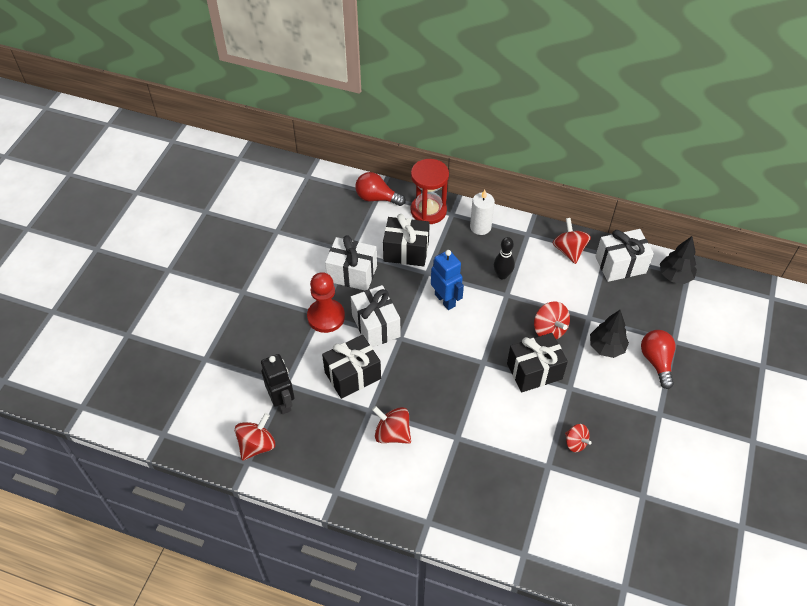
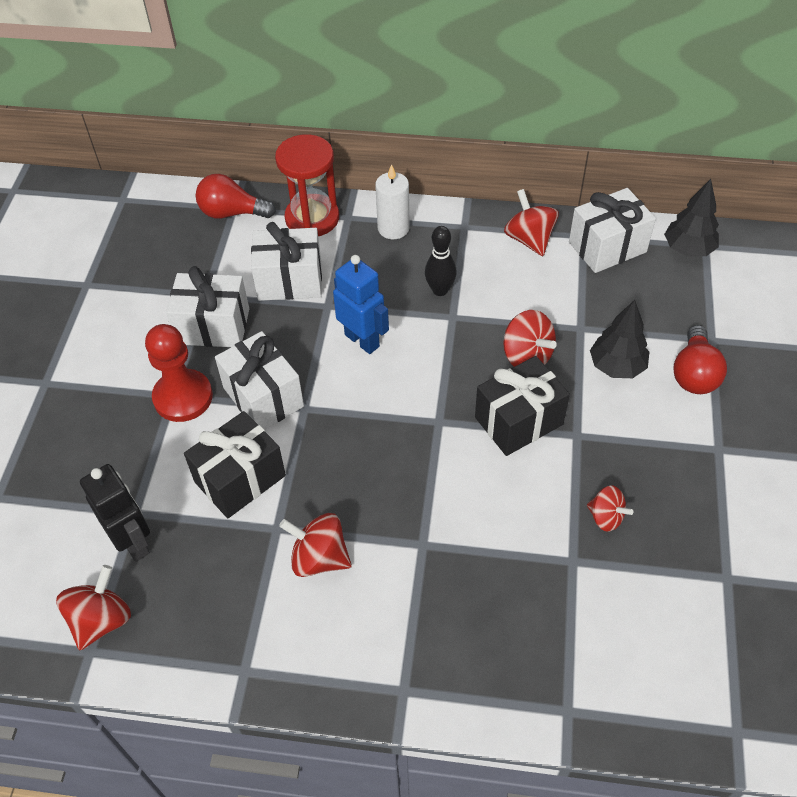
camera: 10 degrees left, 0 degrees up
black gift [383,214,430,266] -> white gift [251,222,322,301]
red light bulb [641,330,675,389] -> red light bulb turned 150 degrees counterclockwise [673,325,727,394]

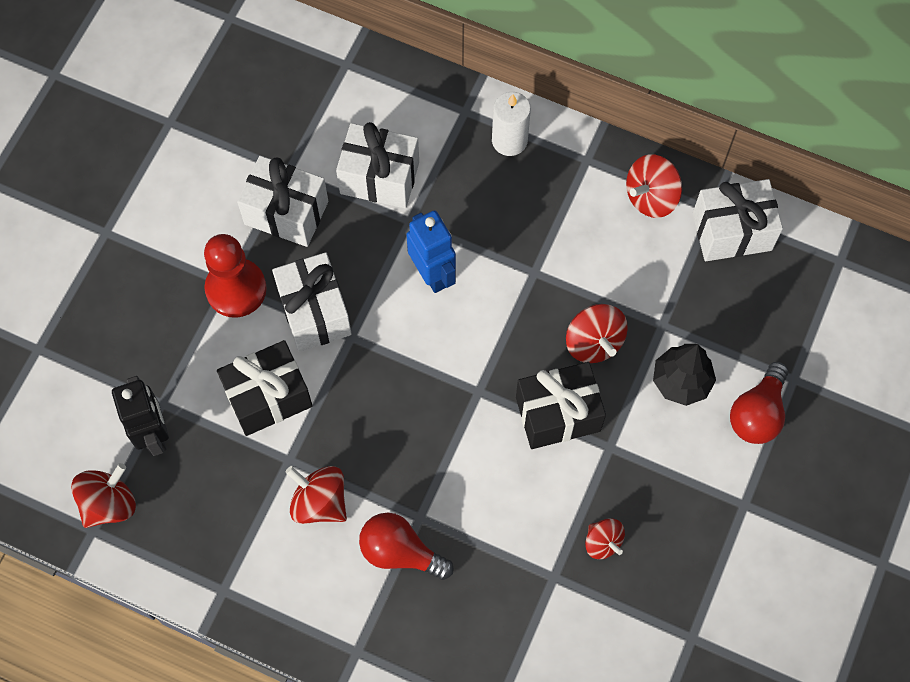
camera: 15 degrees right, 15 degrees up
red light bulb [195,174,276,219] -> red light bulb moved to [359,513,454,580]
red hourglass [275,134,339,236] -> none
black bowling pin [425,226,457,296] -> none
red spinning top [504,189,559,256] -> red spinning top turned 120 degrees counterclockwise [626,154,682,218]
black tree [664,179,719,256] -> none

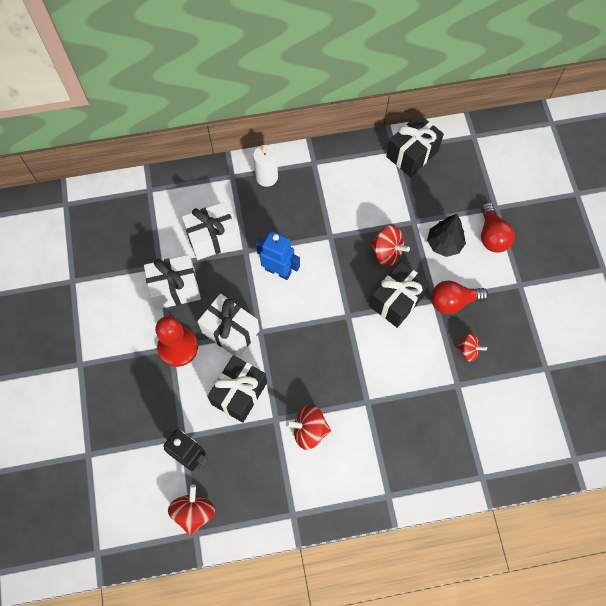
camera: 35 degrees left, 0 degrees up
red light bulb [359,513,454,580] -> red light bulb moved to [431,280,488,314]
red spinning top [626,154,682,218] -> none
white gift [693,179,783,261] -> black gift [386,114,444,177]

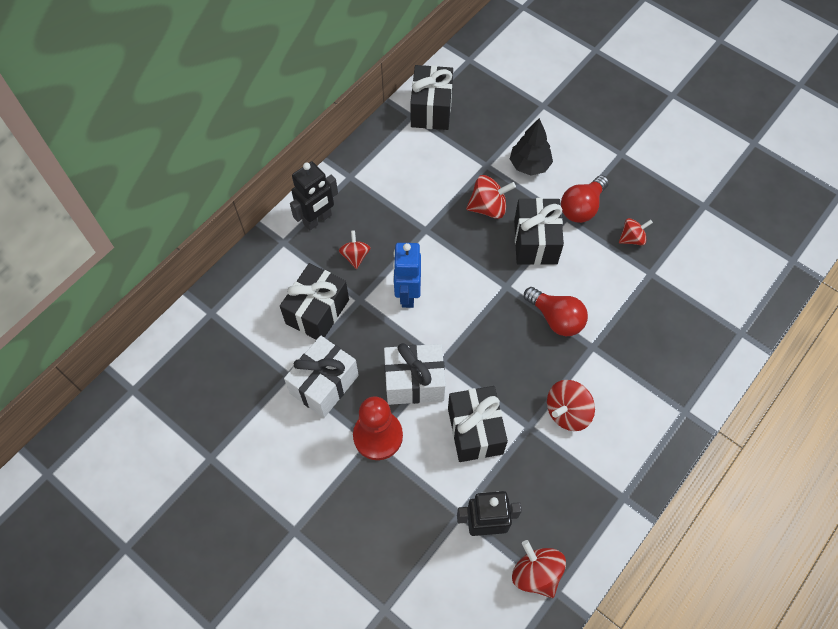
camera: 40 degrees left, 5 degrees down
white gift [182,202,239,260] -> black gift [280,263,349,340]
white candle [253,145,278,187] -> black robot [290,162,338,230]
blue robot [256,231,300,280] -> blue robot turned 75 degrees counterclockwise [393,243,421,308]
red light bulb [481,202,515,252] -> red light bulb moved to [524,287,588,336]
none -> red spinning top [339,230,370,269]

